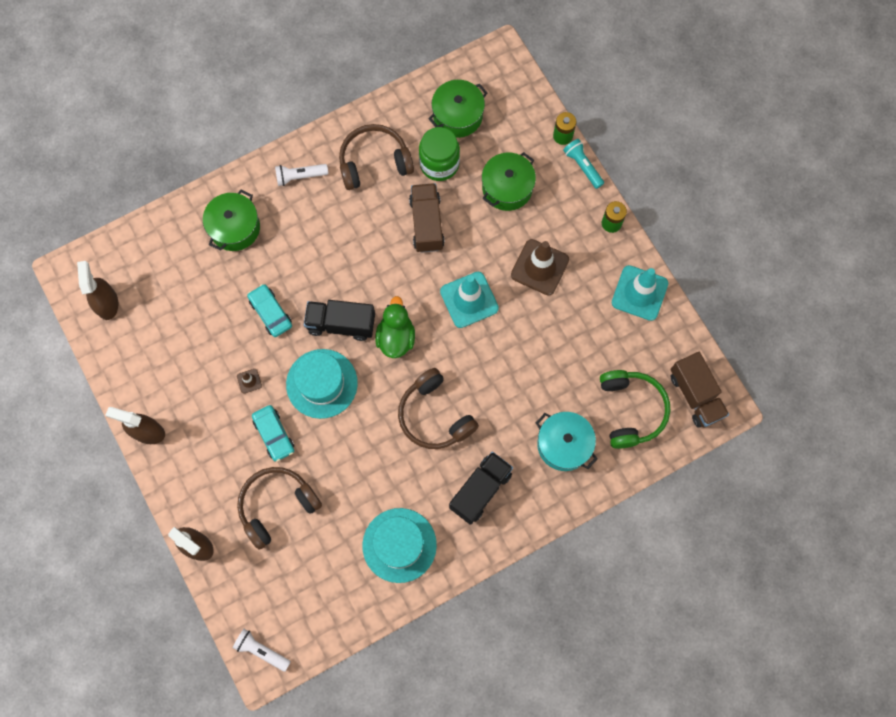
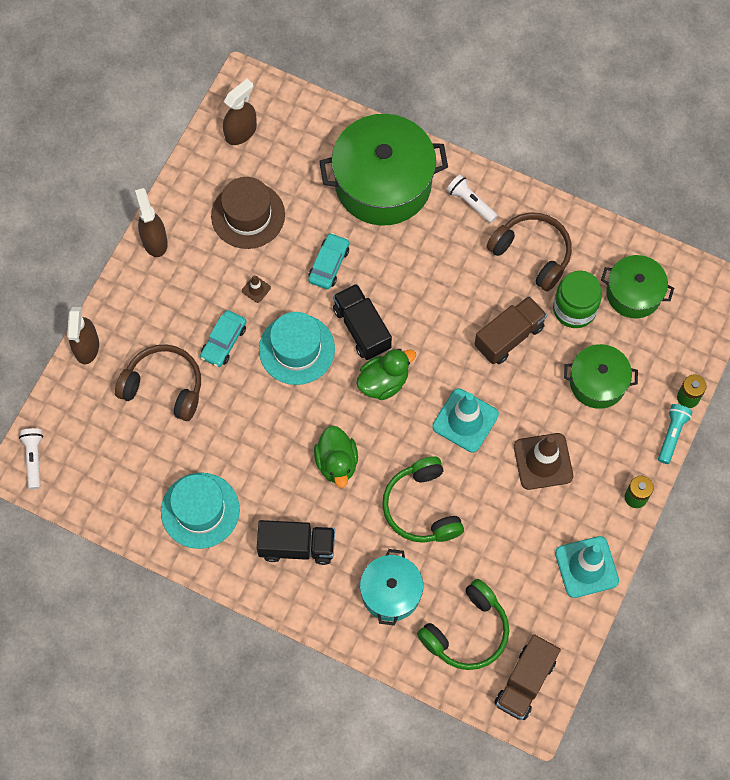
camera: 55 degrees right, 5 degrees down
green pot [203,190,260,251] -> green pot [319,114,448,226], size x1.78
brown headphones [398,368,479,449] -> green duck [314,425,358,488]
none -> brown hat [211,177,285,249]
none -> green headphones [382,456,464,543]

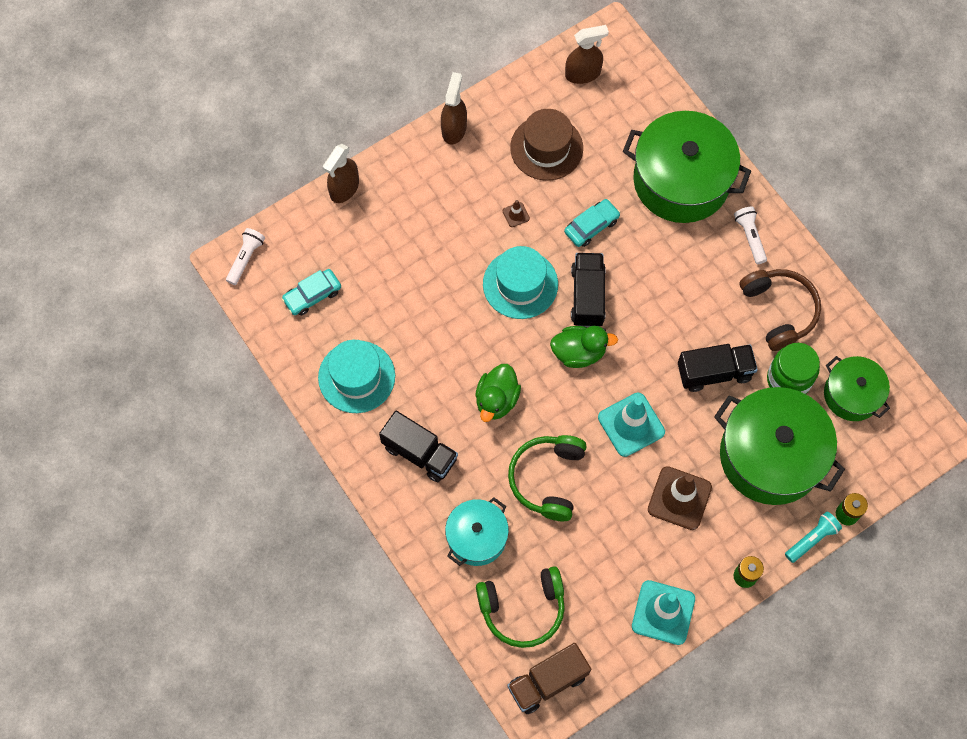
camera: 30 degrees right, 0 degrees up
brown headphones [115,344,201,421] -> none
turquoise car [200,310,247,367] -> turquoise car moved to [282,269,341,316]
brown truck [474,296,547,364] -> black truck [678,344,758,392]
green pot [564,344,638,409] -> green pot [714,387,845,505], size x1.78

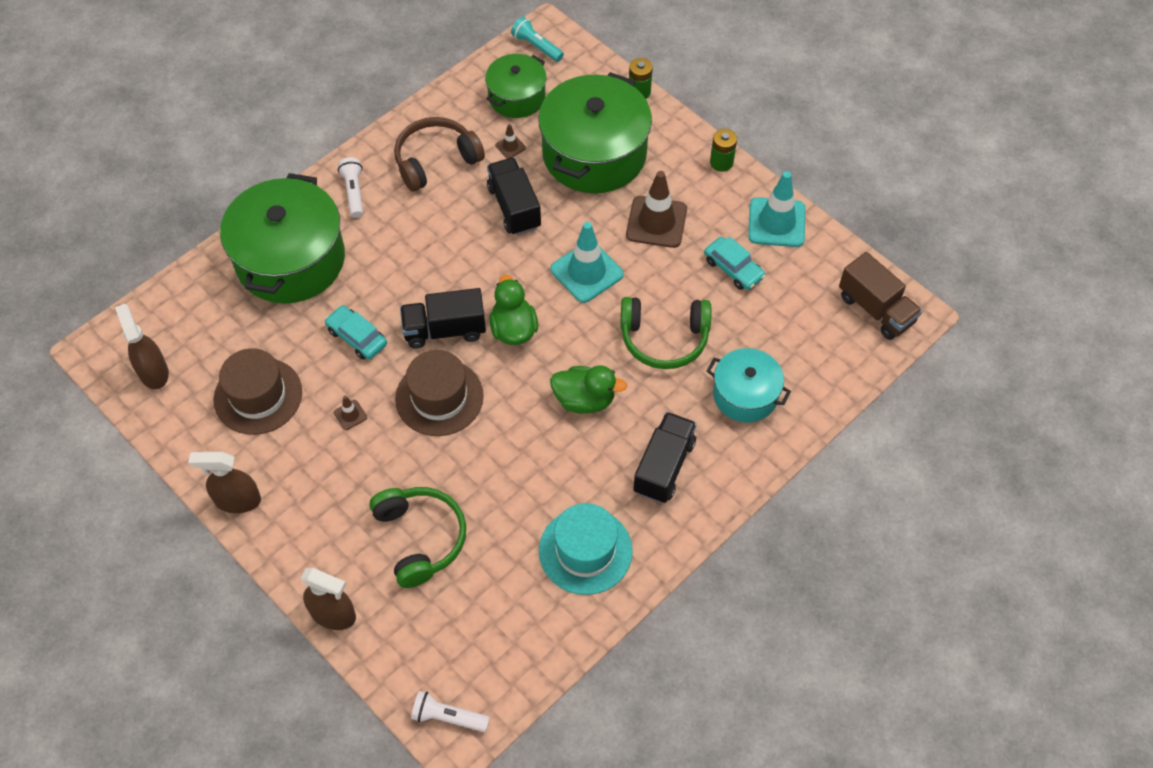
camera: 100 degrees left, 10 degrees down
turquoise car [282,269,341,316] -> turquoise car moved to [704,237,766,290]
green headphones [476,566,565,648] -> green headphones moved to [370,487,466,588]
turquoise hat [483,246,558,319] -> brown hat [395,350,484,436]
white flashlight [734,206,767,264] -> white flashlight turned 105 degrees clockwise [338,157,363,218]
green jar [767,343,820,394] -> brown traffic cone [496,124,526,159]
turquoise flashlight [785,512,842,563] -> turquoise flashlight moved to [511,17,564,62]

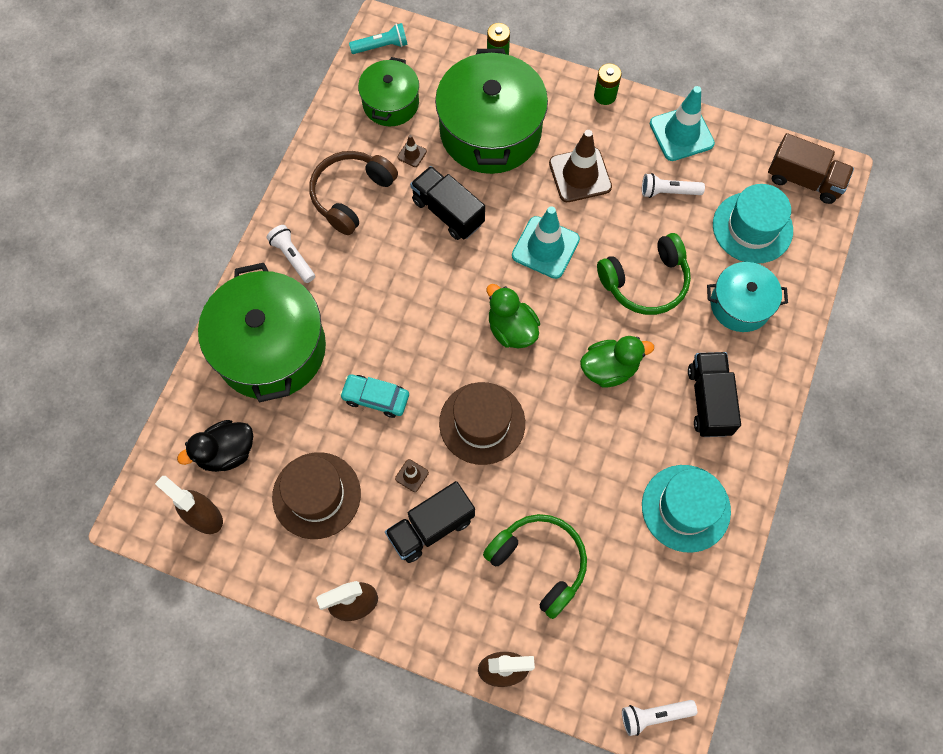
camera: 25 degrees left, 10 degrees up
black truck [400,288,486,349] -> black truck moved to [385,481,475,563]
turquoise flashlight [511,17,564,62] -> turquoise flashlight turned 150 degrees clockwise [349,23,408,54]
turquoise car [704,237,766,290] -> white flashlight [642,173,705,198]
none -> black duck [177,420,253,472]
none -> turquoise hat [713,184,793,264]

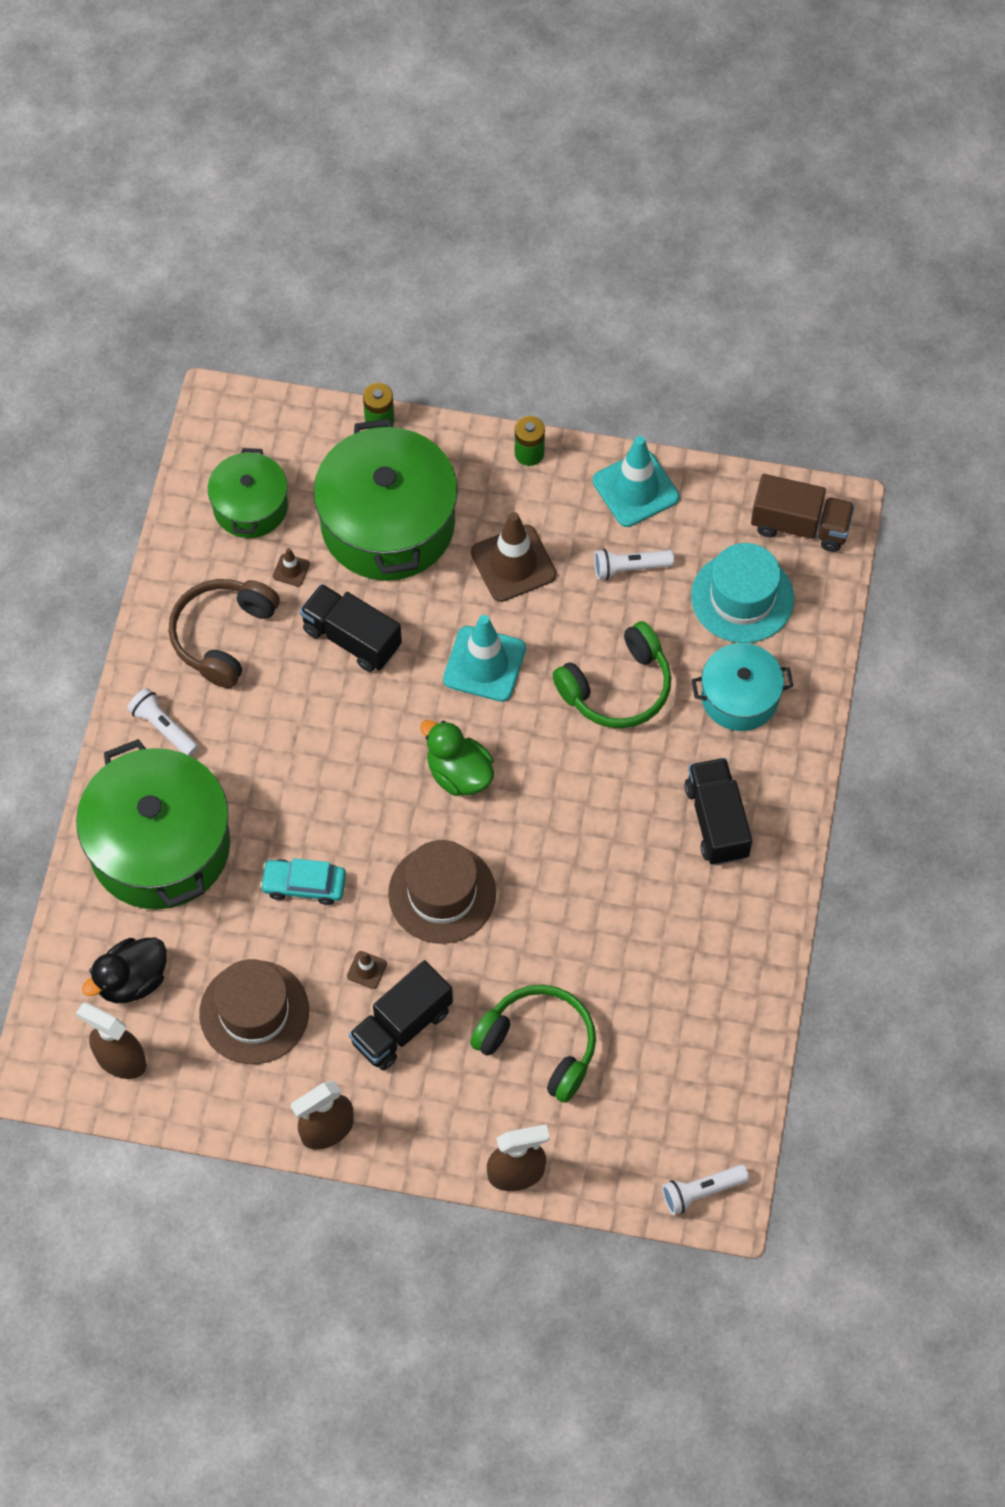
camera: 10 degrees left, 5 degrees down
turquoise flashlight [349,23,408,54] -> none
green duck [580,336,654,388] -> none
turquoise hat [642,465,731,553] -> none

